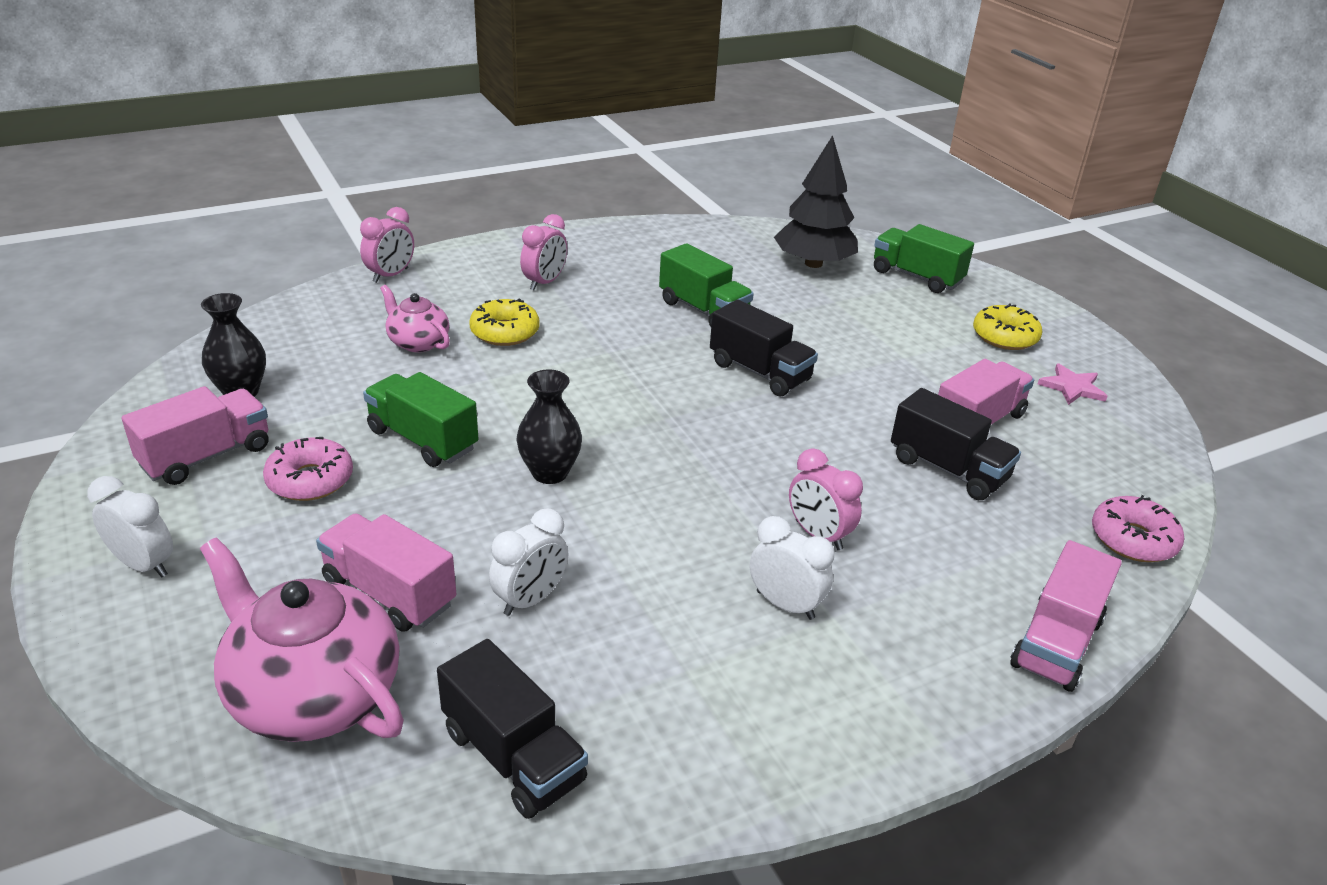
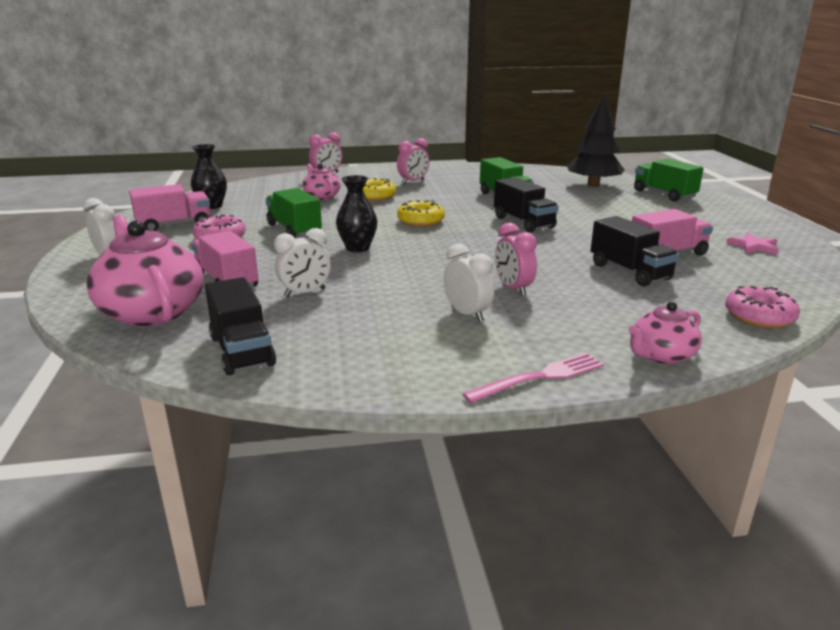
camera: 20 degrees right, 10 degrees down
yellow donut [973,303,1043,350] -> yellow donut moved to [397,200,445,227]
pink truck [1010,540,1122,692] -> pink teapot [628,302,702,364]
none -> pink fork [462,353,604,403]

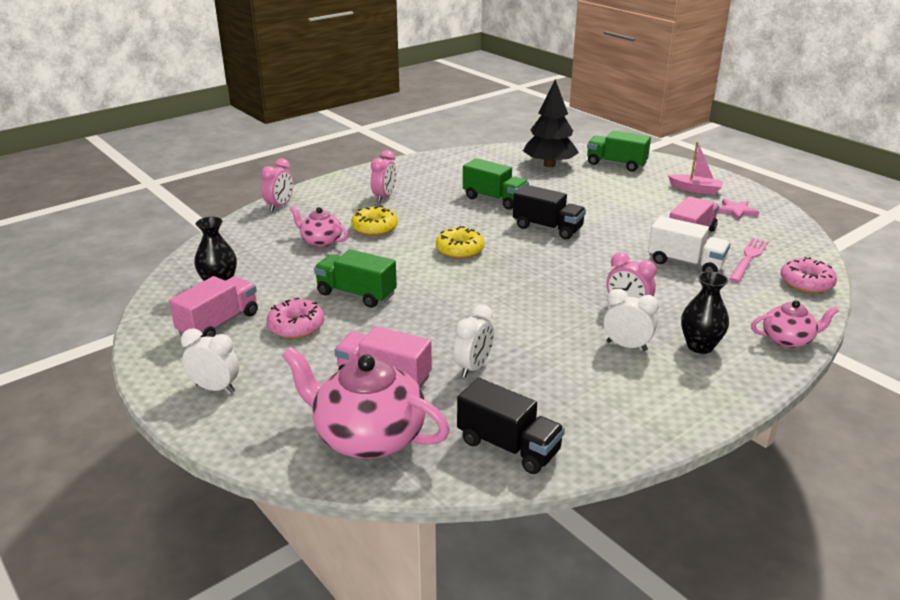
camera: 30 degrees left, 5 degrees up
black vase [336,175,378,252] -> black vase moved to [681,271,729,354]
pink fork [462,353,604,403] -> pink fork moved to [729,238,769,282]
black truck [591,216,679,287] -> white truck [648,216,730,272]
pink teapot [628,302,702,364] -> pink teapot turned 120 degrees counterclockwise [751,300,839,348]
none -> pink boat [668,142,724,195]

